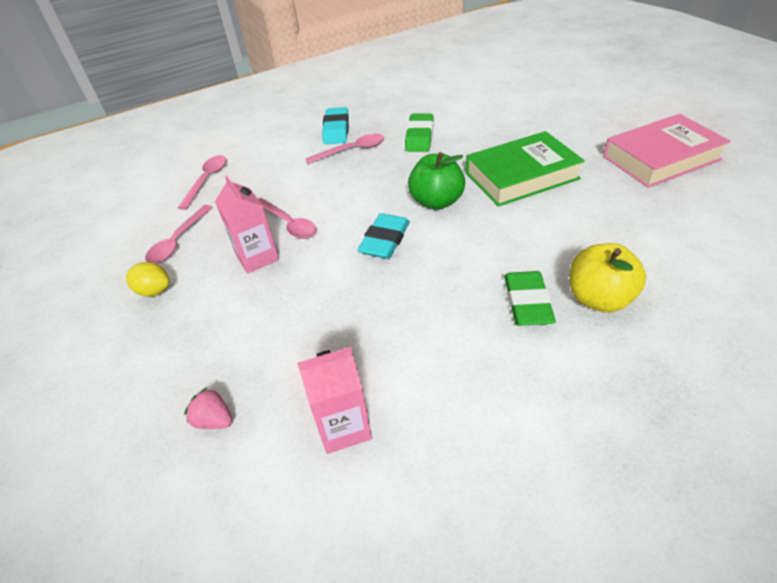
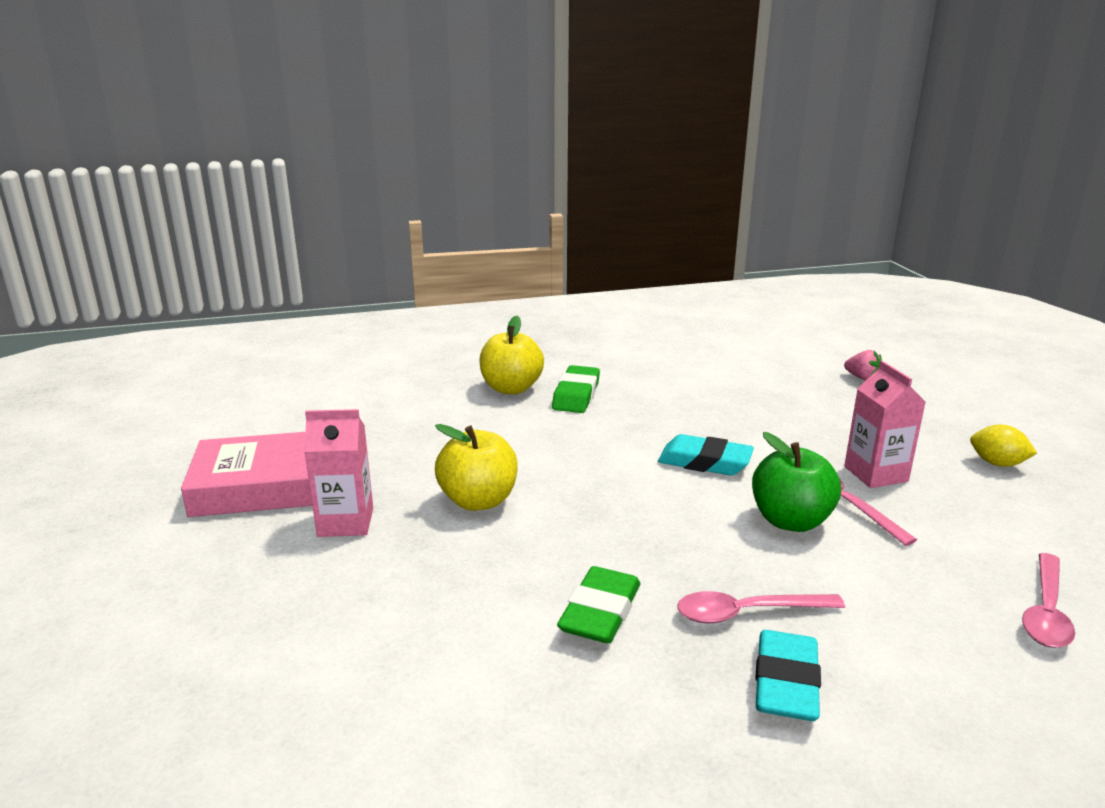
camera: 170 degrees left, 20 degrees down
pink spoon [145,205,213,264] -> none
pink carton [297,347,372,454] -> pink carton moved to [304,409,373,537]
turquoise eraser [358,213,410,259] -> turquoise eraser turned 75 degrees clockwise [658,434,754,476]
green apple [408,152,465,210] -> green apple moved to [752,432,841,532]
green book [466,131,585,207] -> yellow apple [435,424,518,511]

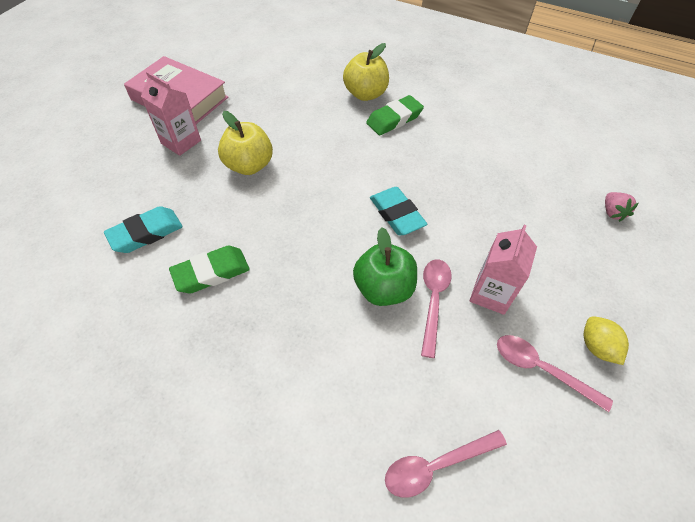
camera: 40 degrees right, 30 degrees up
pink spoon [677,591,845,623] -> pink spoon moved to [497,335,613,412]
turquoise eraser [755,630,821,721] -> turquoise eraser moved to [104,206,183,253]

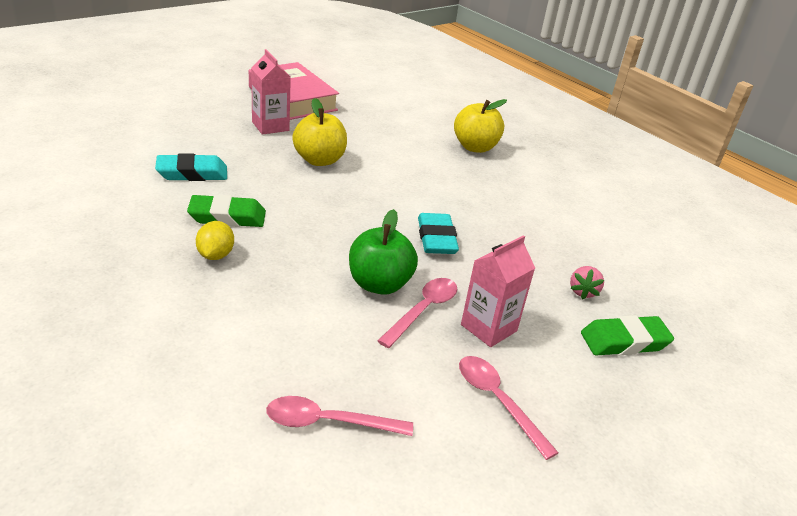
camera: 20 degrees right, 20 degrees down
green eraser [366,95,424,135] -> green eraser moved to [581,315,674,355]
yellow lemon [584,316,629,365] -> yellow lemon moved to [196,221,234,260]
pink strawberry [605,192,639,222] -> pink strawberry moved to [570,266,604,300]

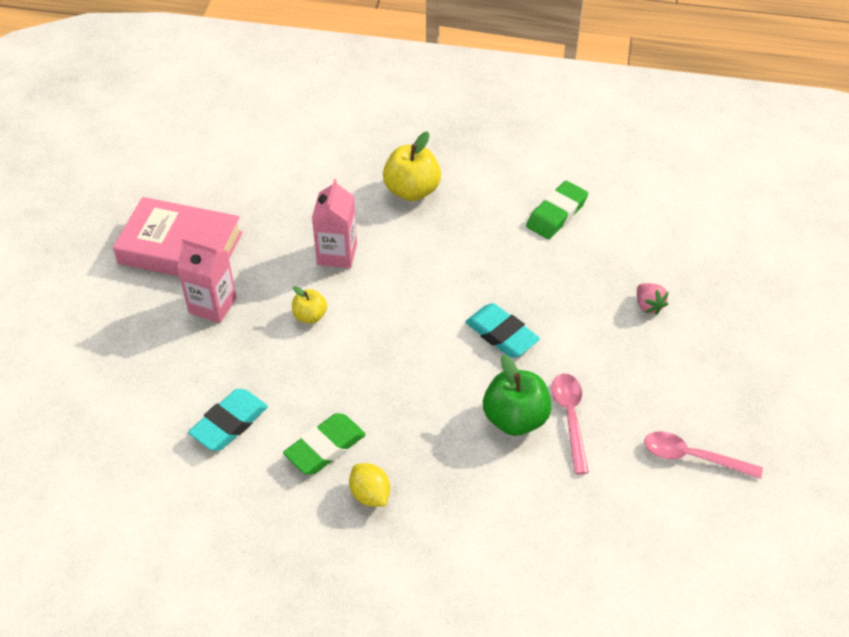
camera: 35 degrees left, 15 degrees up
pink spoon [266,396,413,436] -> none
yellow apple [292,98,347,166] -> yellow apple [292,286,327,323], size x0.56
pink carton [461,235,535,347] -> pink carton moved to [312,179,357,269]
green eraser [581,315,674,355] -> green eraser moved to [526,181,588,239]

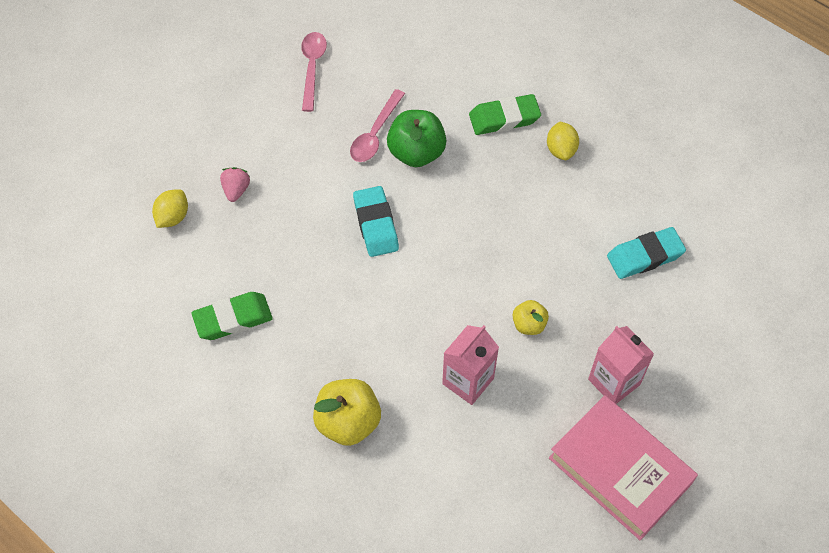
camera: 150 degrees left, 10 degrees up
green eraser [283,413,366,475] -> green eraser moved to [469,94,541,135]
pink spoon [644,431,763,479] -> pink spoon turned 135 degrees counterclockwise [301,32,327,112]
none -> yellow lemon [152,189,188,228]

